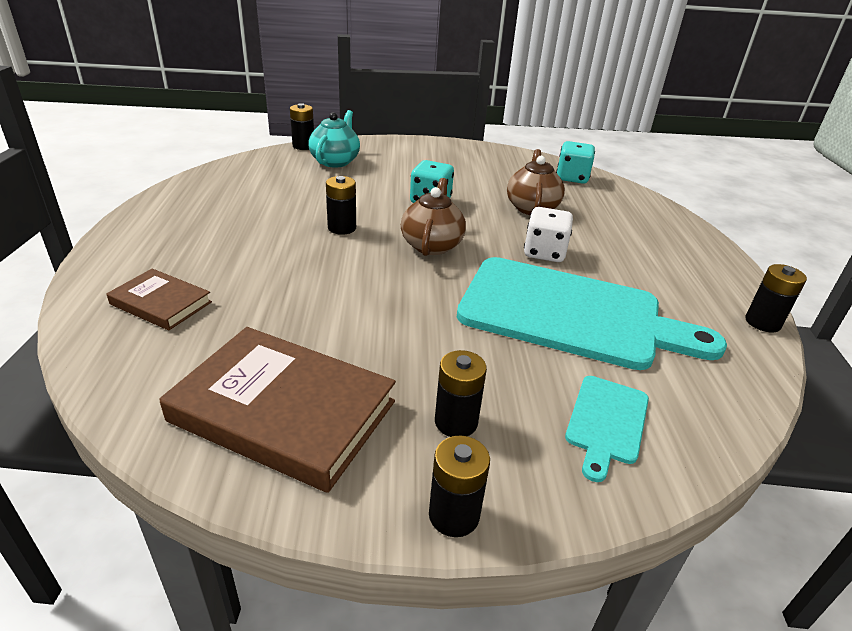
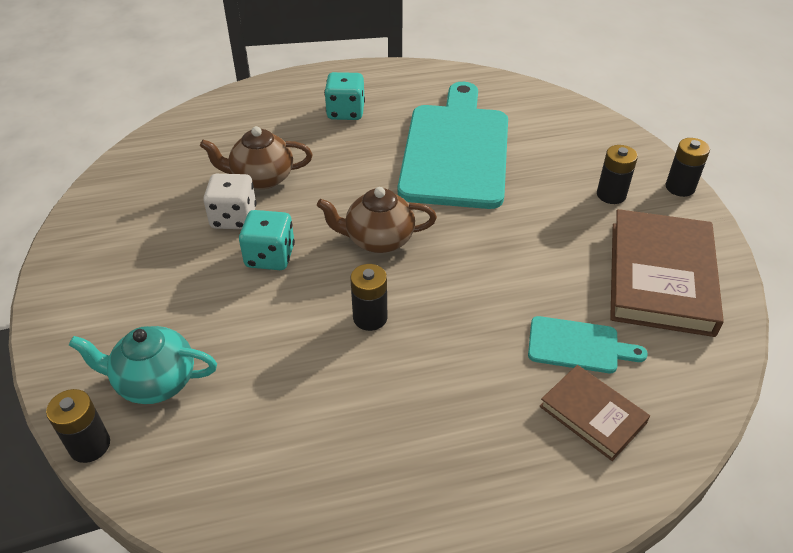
camera: 100 degrees left, 10 degrees up
brown book [107,268,212,330] -> brown book turned 60 degrees counterclockwise [540,365,650,461]
white dice [524,207,573,262] -> white dice moved to [203,174,257,229]
turquoise dice [556,141,595,184] -> turquoise dice moved to [324,72,365,120]
turquoise cutting board [565,376,649,482] -> turquoise cutting board moved to [528,316,648,373]
black battery [746,264,807,333] -> none

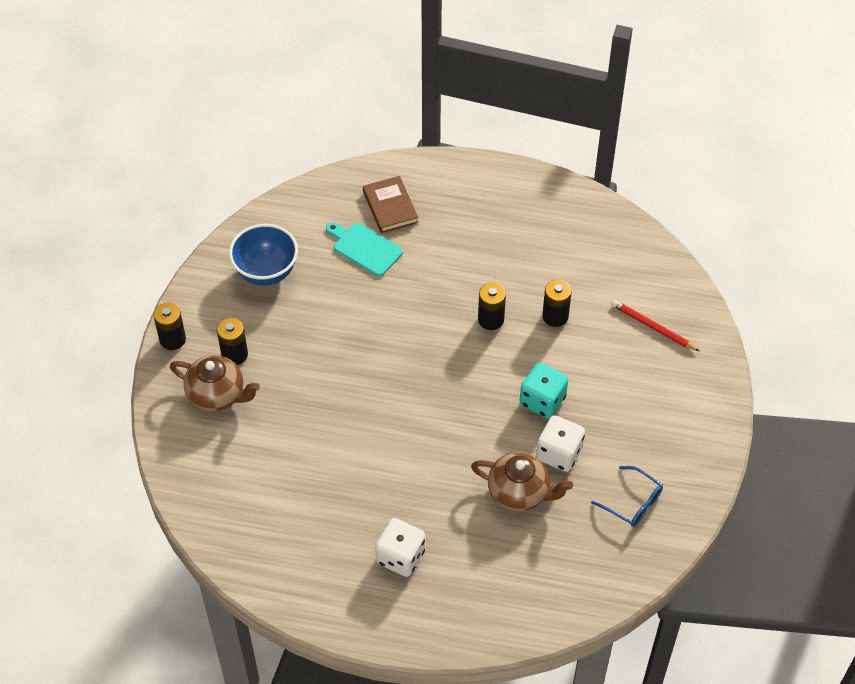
camera: 155 degrees left, 10 degrees up
black battery [46,389,110,463] -> black battery moved to [542,279,572,327]
turquoise teapot [69,326,217,404] -> red pencil [611,300,699,351]
brown teapot [317,187,437,253] -> brown teapot moved to [170,355,260,411]
turquoise dice [324,72,365,120] -> white dice [375,518,425,577]
turquoise cutting board [398,82,508,209] -> none
brown book [610,209,724,337] -> blue bowl [229,224,298,286]
none -> blue glasses [591,466,663,527]

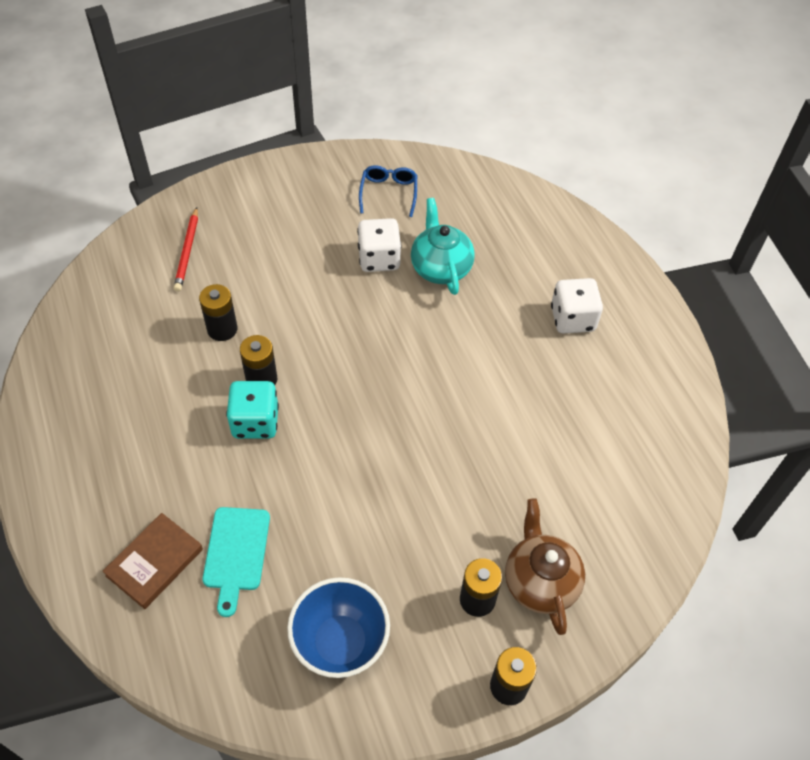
camera: 125 degrees left, 0 degrees up
brown teapot [471,452,573,511] -> turquoise teapot [411,198,475,295]
turquoise dice [520,362,568,418] -> turquoise dice moved to [226,381,279,439]

